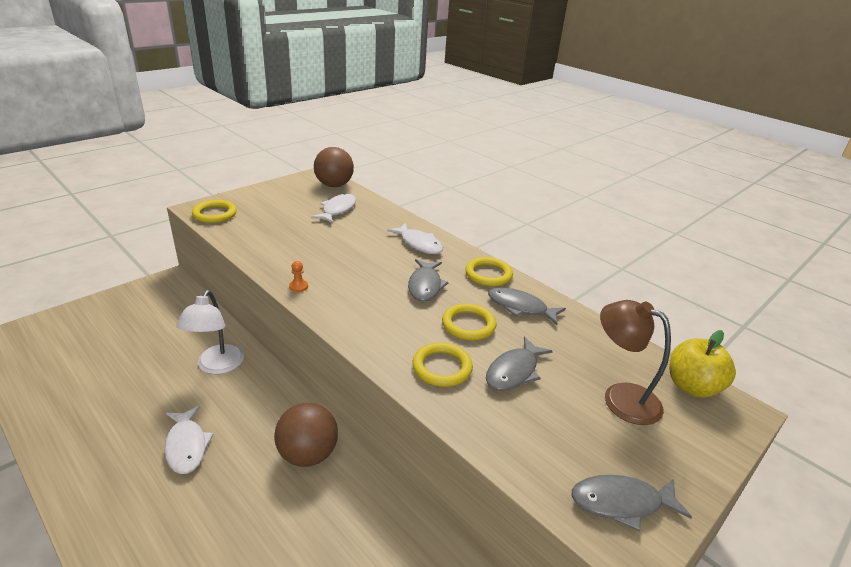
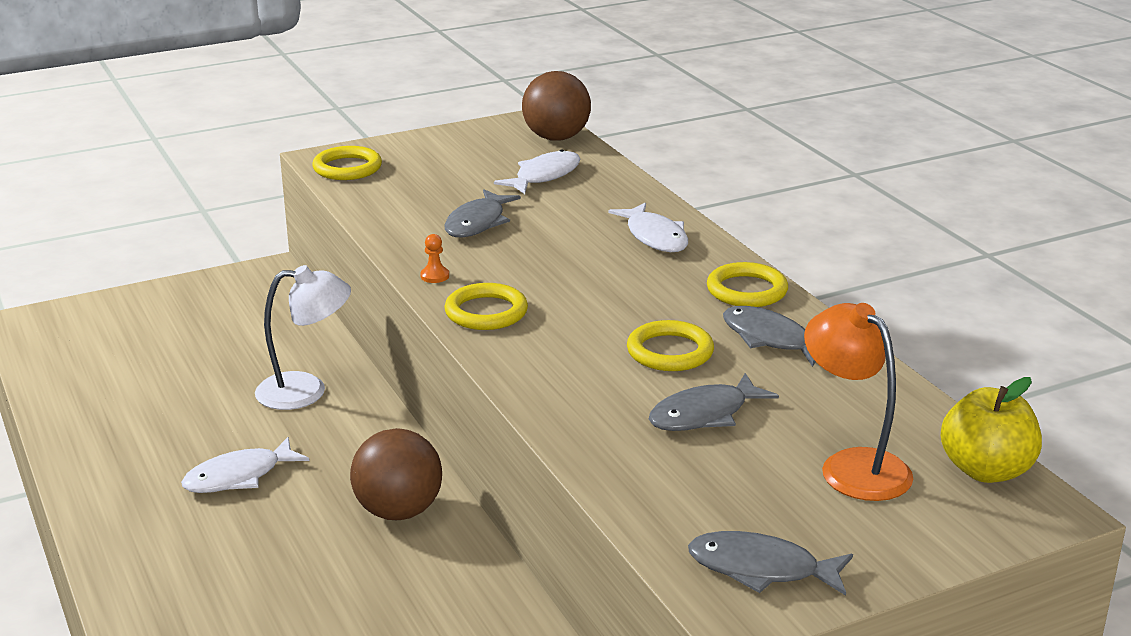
camera: 20 degrees right, 5 degrees down
white fish [165,406,214,474] -> white fish turned 60 degrees clockwise [181,437,309,493]
white lamp [176,290,244,374] -> white lamp turned 120 degrees counterclockwise [255,265,351,410]
grey fish [408,259,448,302] -> grey fish moved to [444,189,521,238]
yellow ring [412,342,473,387] -> yellow ring moved to [444,283,528,330]
brown lamp [600,300,671,425] -> orange lamp [804,303,913,501]

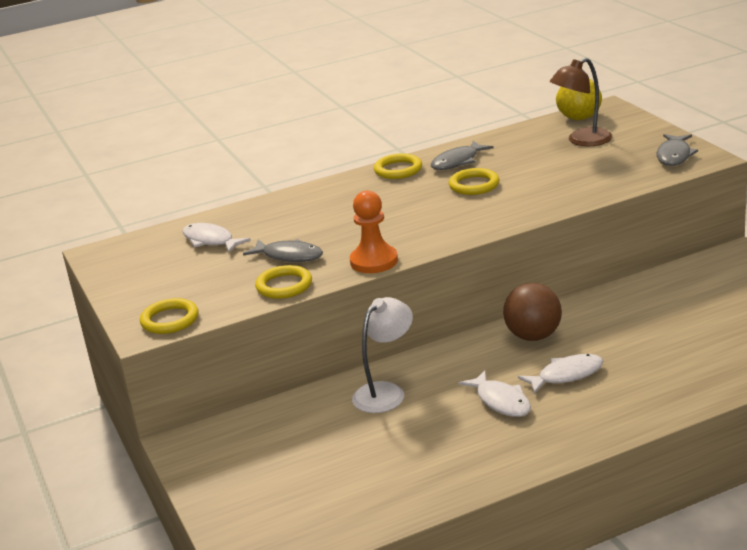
camera: 85 degrees left, 0 degrees up
white lamp [255,265,351,410] -> white lamp turned 45 degrees clockwise [352,297,413,413]
orange pawn [420,234,449,283] -> orange pawn [350,191,398,273], size x2.37
yellow ring [444,283,528,330] -> yellow ring moved to [255,265,312,299]
brown ball [522,71,591,141] -> none
white fish [608,202,688,252] -> white fish moved to [518,354,603,394]
grey fish [649,373,779,431] -> none
orange lamp [804,303,913,501] -> brown lamp [550,58,612,146]

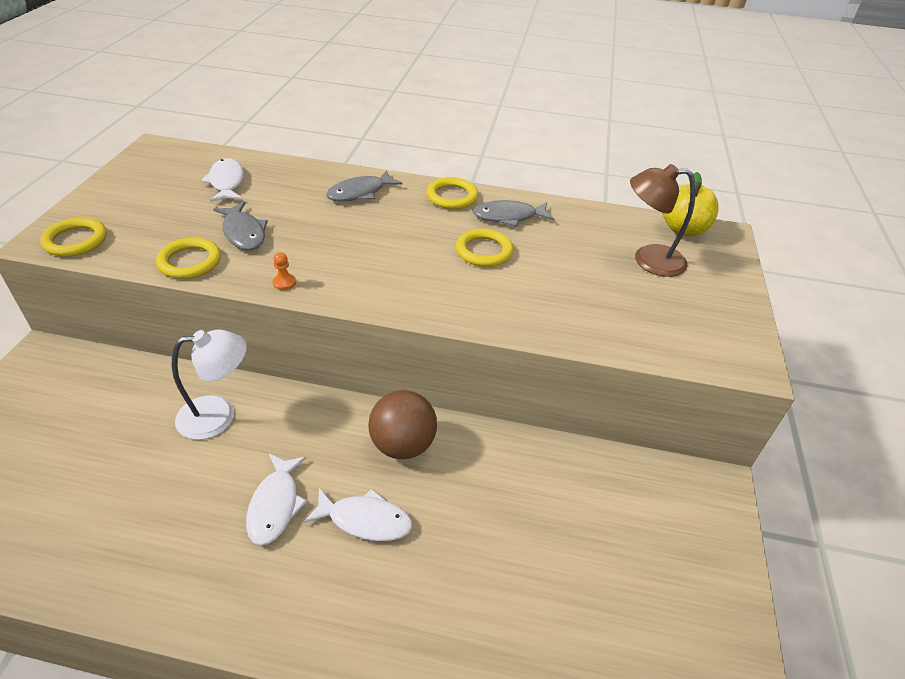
camera: 30 degrees right, 15 degrees up
orange pawn [350,191,398,273] -> orange pawn [273,252,296,290], size x0.42
grey fish [656,134,698,166] -> grey fish moved to [326,170,403,201]

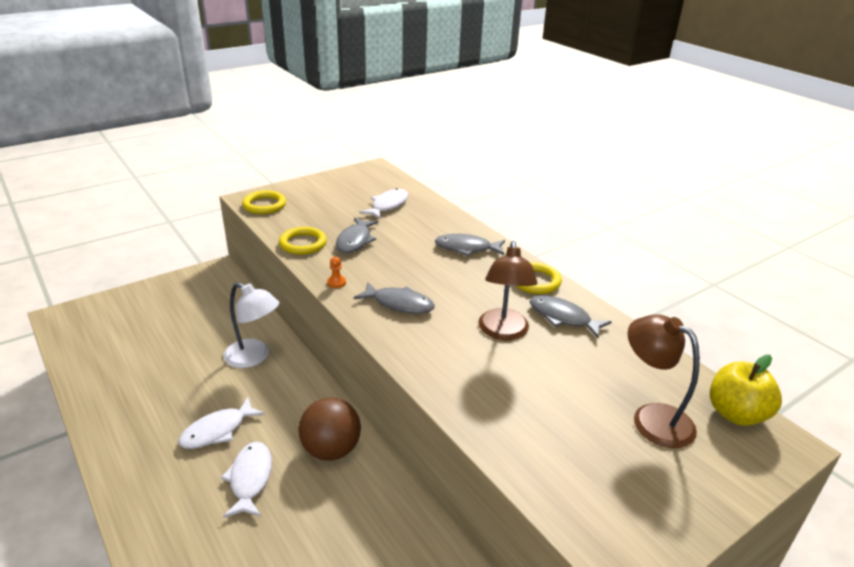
camera: 45 degrees right, 10 degrees down
white fish [304,488,412,541] -> white fish turned 150 degrees counterclockwise [221,442,272,518]
yellow ring [456,229,513,267] -> brown lamp [478,241,537,340]
none -> grey fish [354,282,435,314]

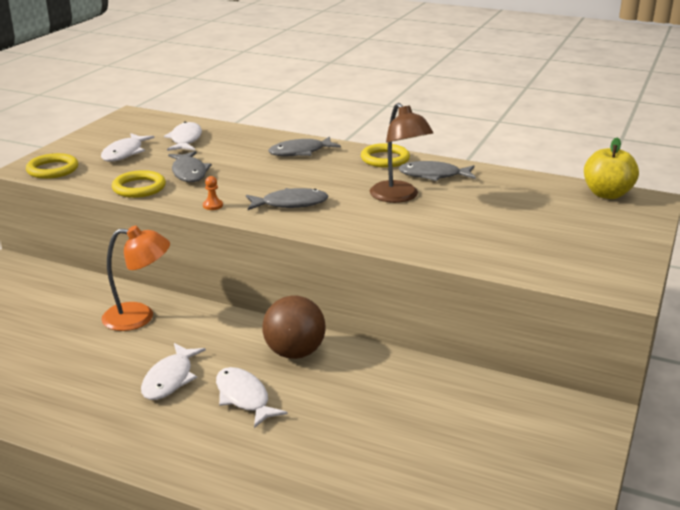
camera: 30 degrees left, 5 degrees down
white lamp [223,282,279,368] -> orange lamp [102,226,170,331]
brown lamp [628,314,700,448] -> none
none -> white fish [101,133,154,161]

